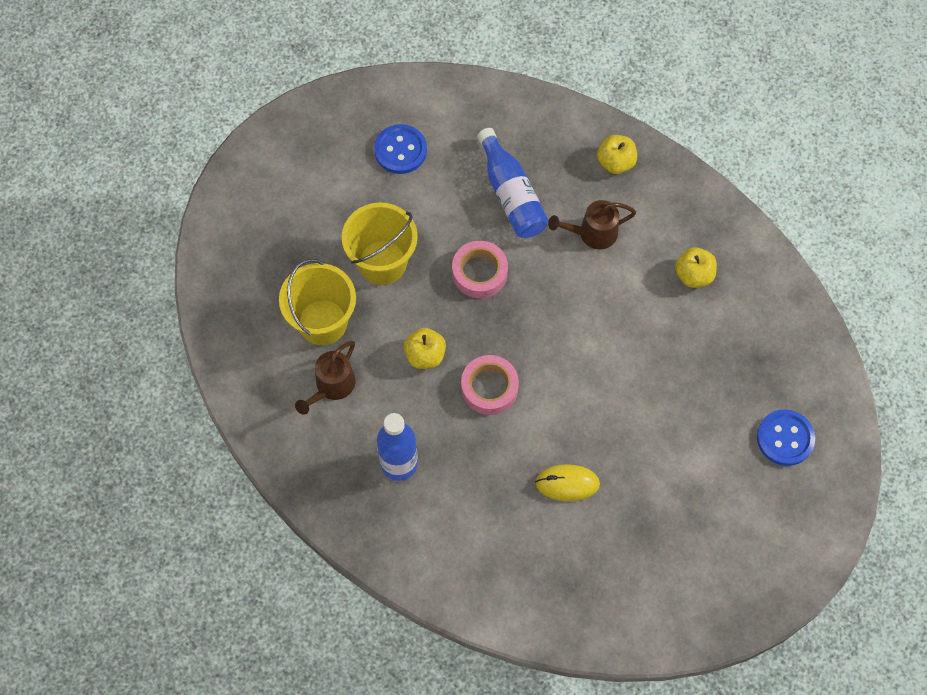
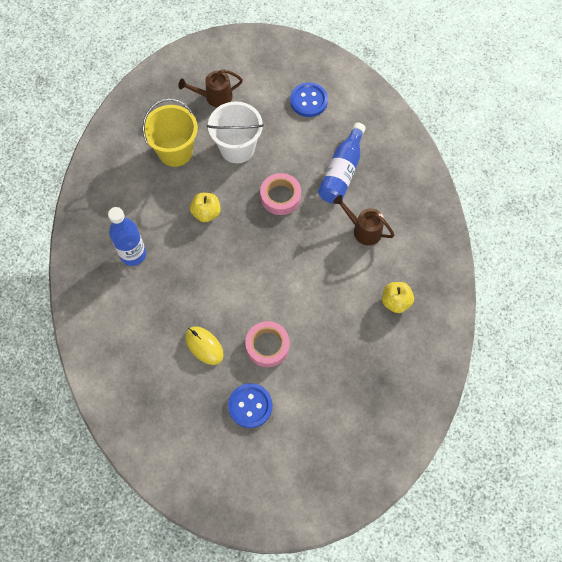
camera: 45 degrees right, 0 degrees up
brown watering can [295,341,355,415] -> brown watering can moved to [178,69,243,107]
yellow bucket [342,202,418,285] -> white bucket [207,101,264,163]
pink tape [461,355,519,415] -> pink tape moved to [245,321,290,367]
yellow apple [597,135,637,174] -> none
blue button [757,409,815,466] -> blue button moved to [228,383,272,428]

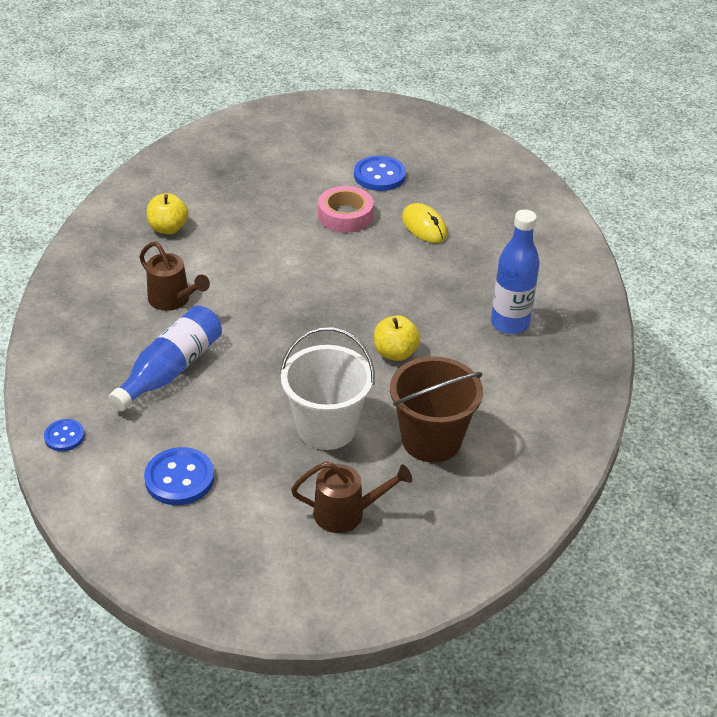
camera: 170 degrees left, 25 degrees down
yellow bucket [142,98,198,167] -> brown bucket [390,356,483,463]
pink tape [260,173,301,215] -> none
none -> blue button [44,419,85,451]

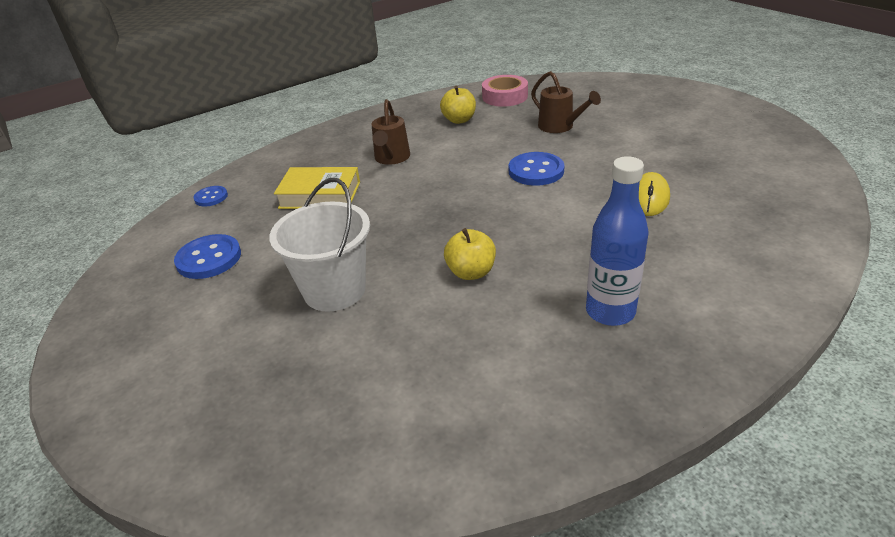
camera: 55 degrees right, 5 degrees down
blue bottle [108,305,222,411] -> yellow book [274,167,360,209]
brown watering can [291,462,412,533] -> brown watering can moved to [531,71,601,133]
pink tape [318,186,374,233] -> pink tape moved to [482,75,528,107]
blue button [354,156,406,191] -> blue button moved to [508,152,565,186]
brown bucket [390,356,483,463] -> none

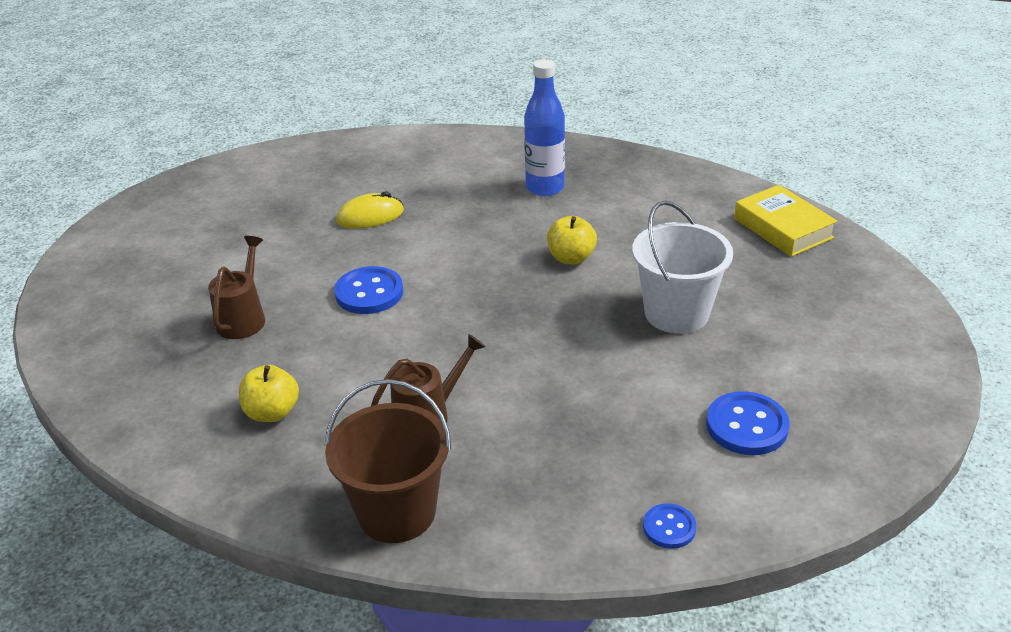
camera: 130 degrees left, 0 degrees up
yellow book [274,167,360,209] -> yellow book moved to [734,185,838,257]
pink tape [482,75,528,107] -> none
none -> brown bucket [325,379,451,543]

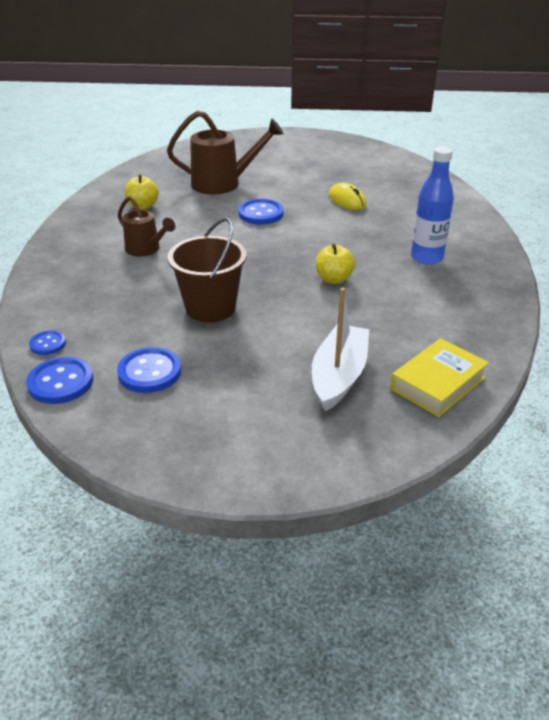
camera: 75 degrees right, 0 degrees up
brown watering can [208,236,265,339] -> brown watering can [167,110,284,194], size x1.62
brown bucket [325,379,451,543] -> brown bucket moved to [167,218,247,322]
white bucket [632,201,733,334] -> none
none -> blue button [26,357,93,404]
none -> white boat [312,288,369,411]

